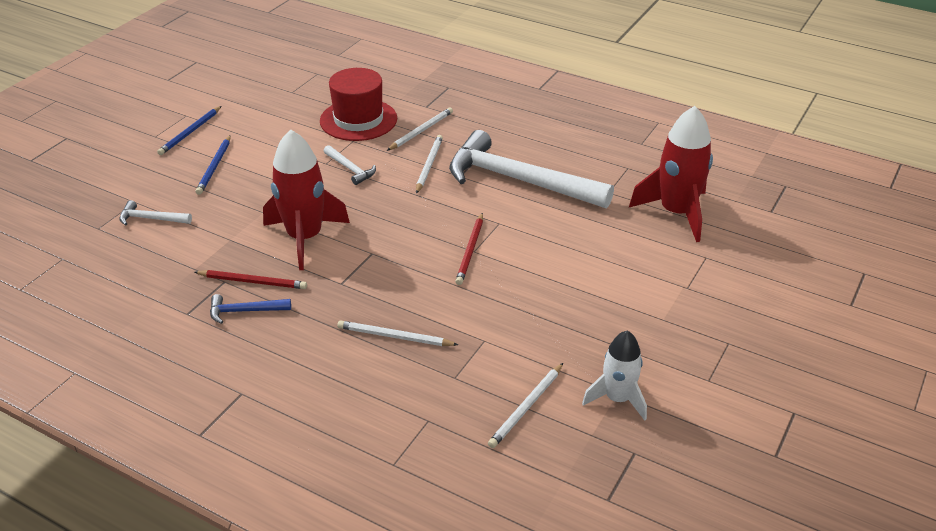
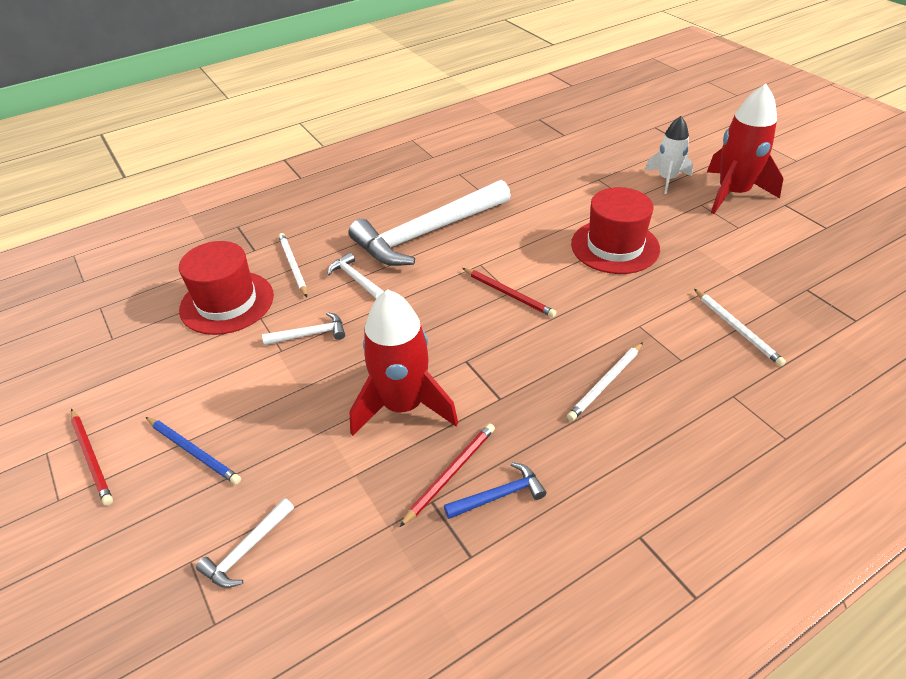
camera: 60 degrees left, 5 degrees up
blue pencil [157,106,221,155] -> red pencil [71,409,113,506]
blue hammer [210,294,291,324] -> blue hammer turned 135 degrees counterclockwise [444,462,546,519]
white pencil [416,135,443,194] -> white hammer [328,253,384,299]
white rocket [582,331,647,421] -> white rocket moved to [645,116,693,194]
red rocket [629,106,713,242] -> red rocket moved to [707,84,783,214]
none -> red hat [571,187,660,274]

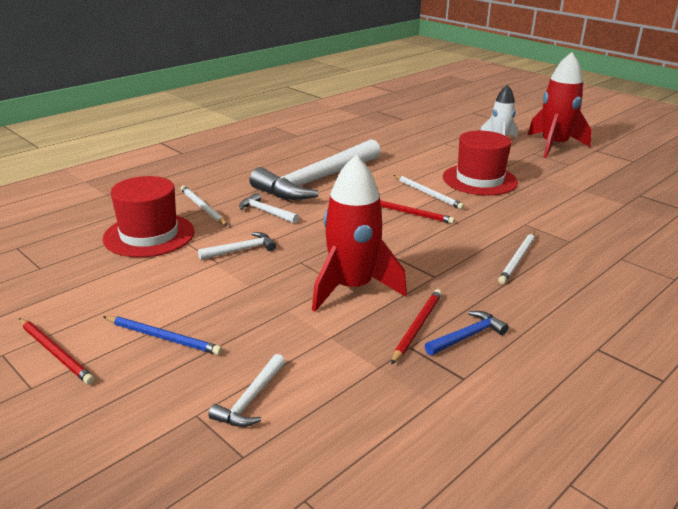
camera: 15 degrees left, 15 degrees down
white pencil [694,289,786,366] -> white pencil moved to [394,175,465,210]

